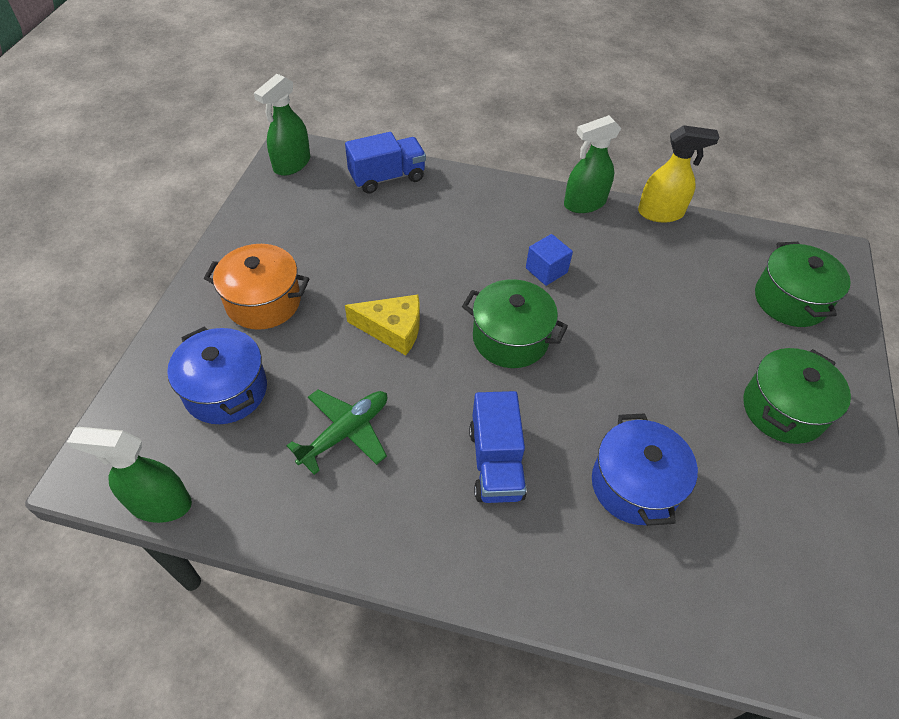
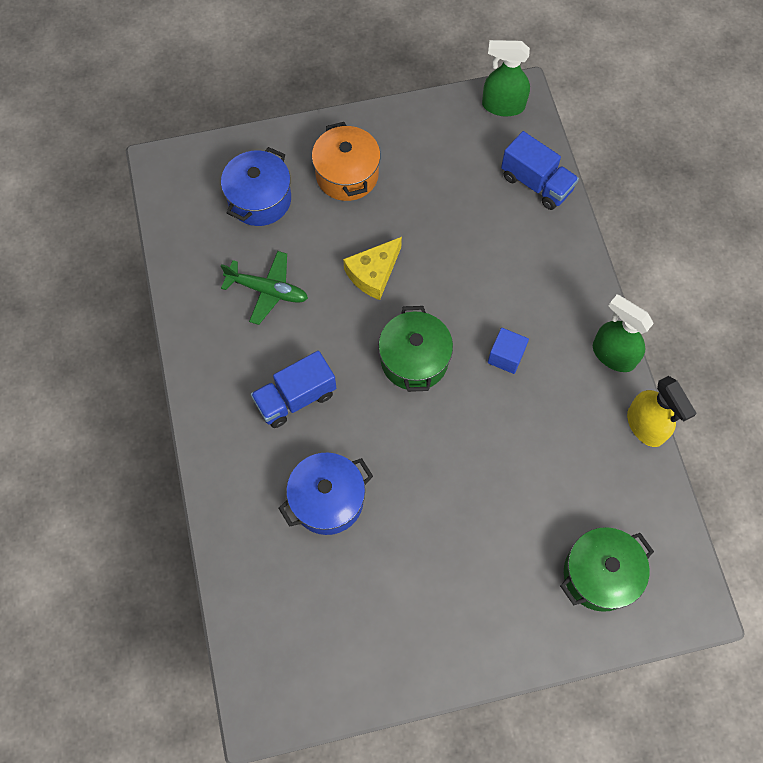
camera: 65 degrees right, 15 degrees up
green spray bottle [67,427,192,523] -> none
yellow cheese [345,294,420,356] -> yellow cheese turned 60 degrees clockwise [343,237,402,300]
green pot [744,348,851,444] -> none

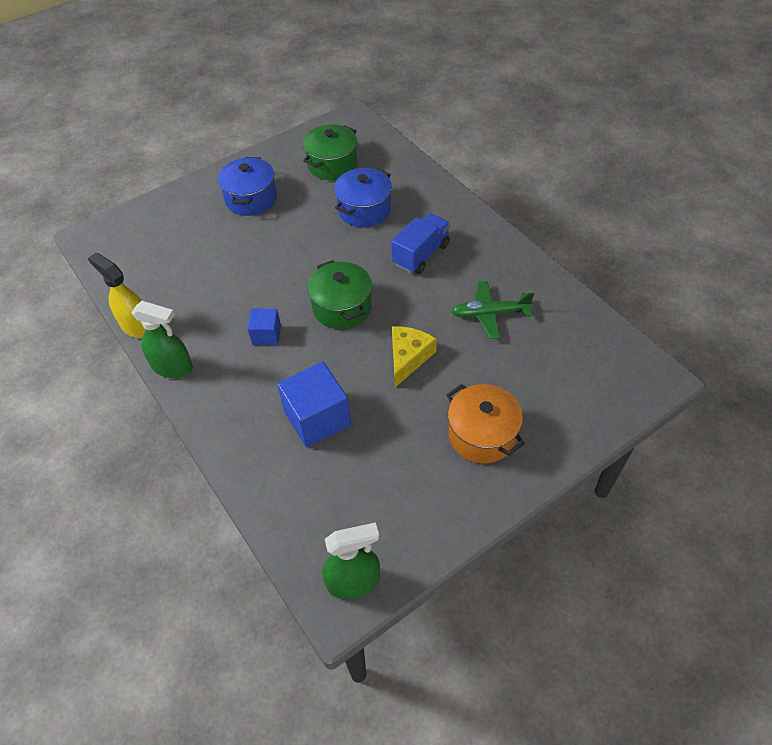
camera: 160 degrees right, 15 degrees down
blue pot [221,147,291,226] -> blue pot moved to [218,157,277,216]
blue truck [501,131,579,210] -> none
green pot [560,527,654,612] -> green pot moved to [303,125,357,180]
none -> blue cube [277,362,351,447]

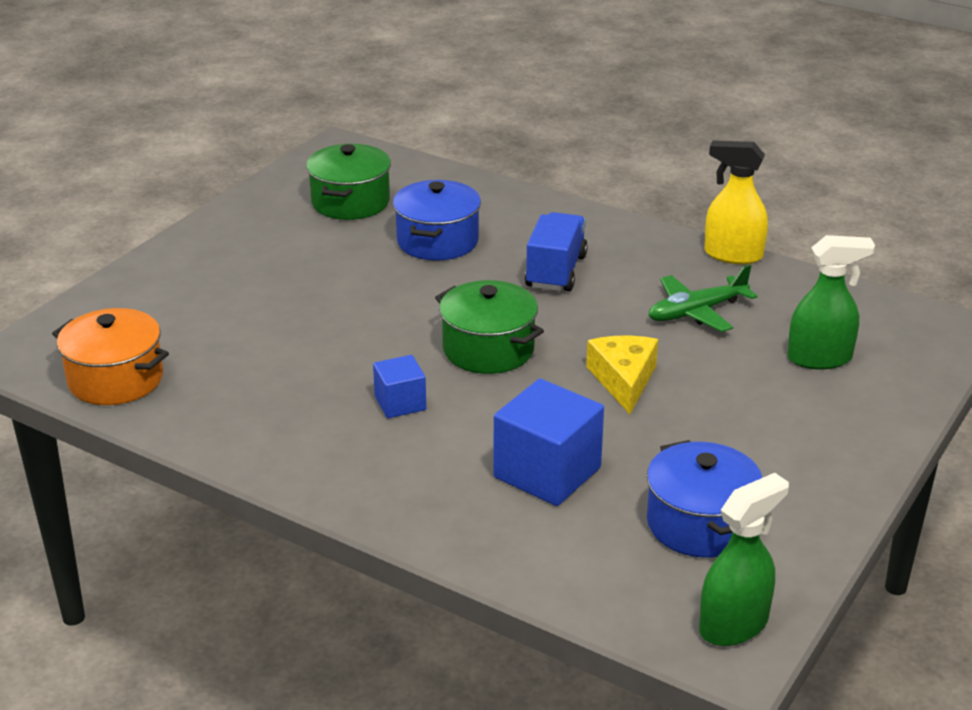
camera: 25 degrees left, 20 degrees down
yellow spray bottle [88,253,146,338] -> yellow spray bottle moved to [704,140,768,264]
green spray bottle [131,301,193,378] -> green spray bottle moved to [787,235,875,370]
blue pot [218,157,277,216] -> blue pot moved to [647,440,762,558]
orange pot [447,384,525,464] -> orange pot moved to [52,308,169,405]

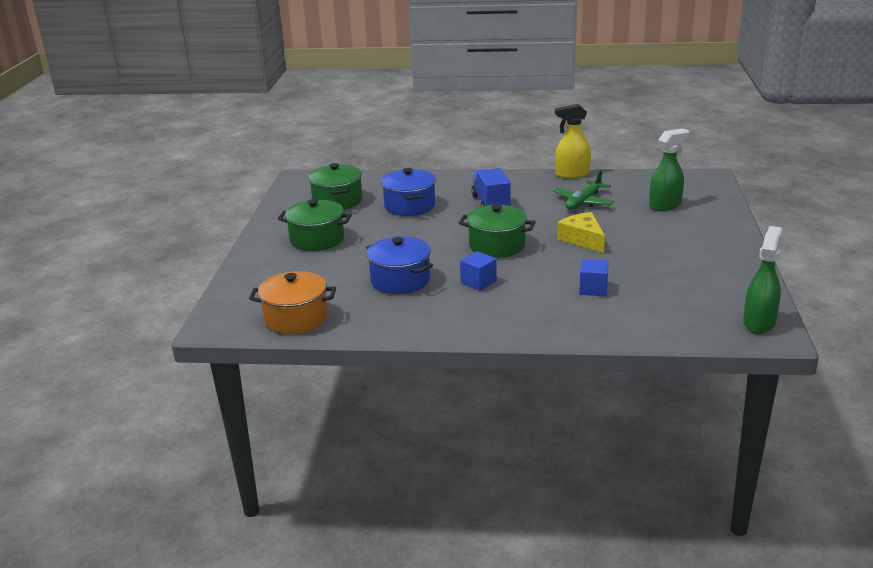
camera: 25 degrees left, 5 degrees down
blue cube [493,379,604,506] -> blue cube [579,259,608,296], size x0.56
blue pot [647,440,762,558] -> blue pot moved to [366,236,433,294]
none -> green pot [278,199,352,251]

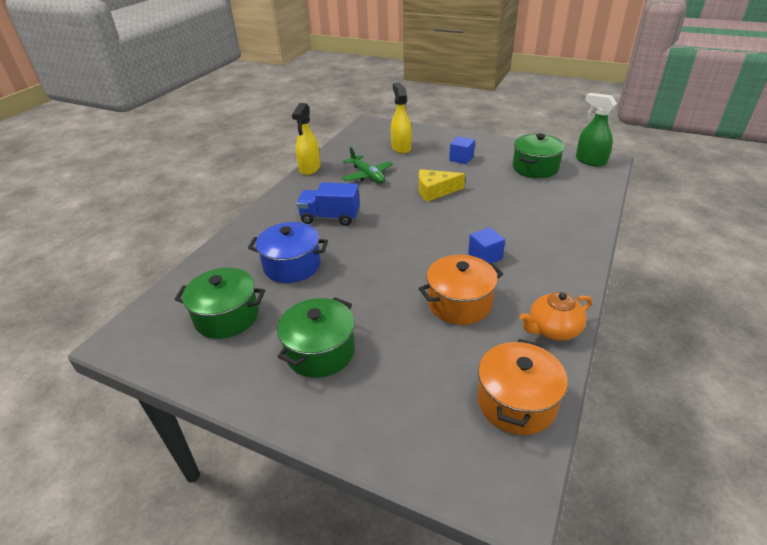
camera: 70 degrees left, 10 degrees up
blue pot [366,236,433,294] -> orange pot [419,255,503,325]
green pot [459,204,535,258] -> green pot moved to [513,133,565,178]
blue cube [579,259,608,296] -> blue cube moved to [449,136,475,164]
green spray bottle [649,128,689,211] -> yellow spray bottle [391,83,412,154]
none -> orange teapot [520,292,592,341]

